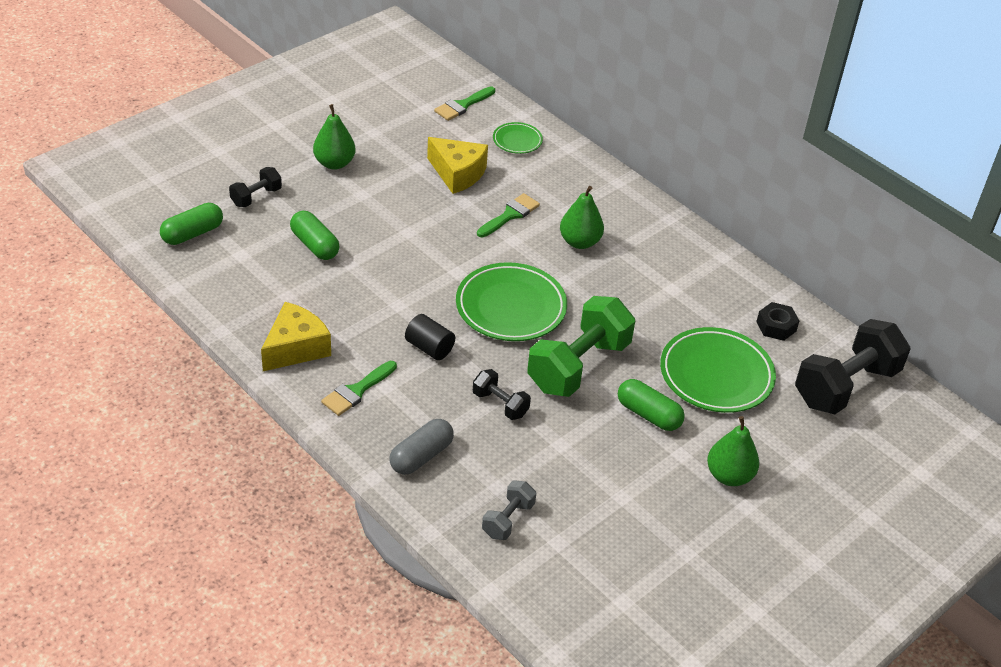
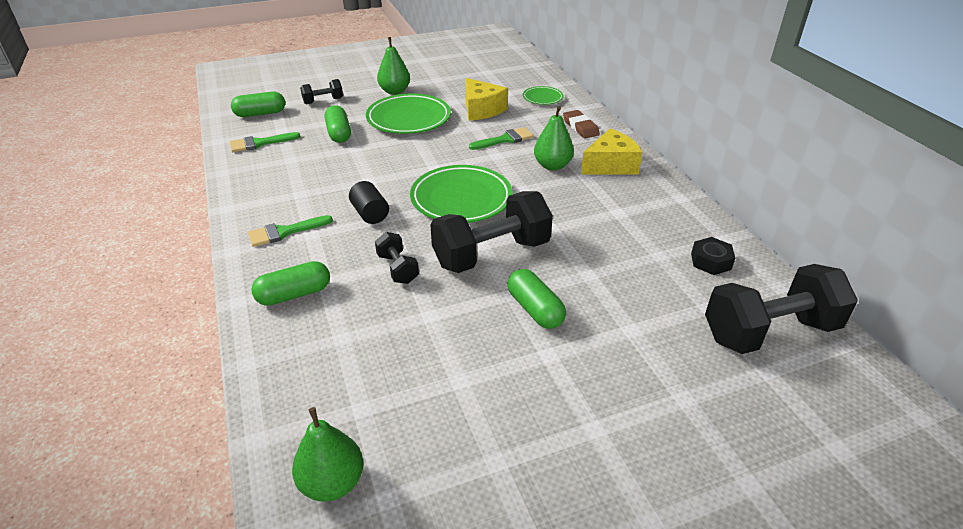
camera: 25 degrees right, 5 degrees down
yellow cheese [261,302,331,371] -> yellow cheese moved to [581,128,643,175]
grey capsule [389,419,454,475] -> green capsule [251,261,330,306]
green brush [434,86,495,121] -> green brush moved to [230,132,300,152]
grey dumbbell [482,481,536,540] -> none
green dumbbell [527,296,635,397] -> black dumbbell [430,191,553,273]
green plate [660,327,776,413] -> green plate moved to [366,94,451,134]
green pear [707,416,759,486] -> green pear moved to [292,407,363,502]
none -> brown eraser [563,110,600,139]

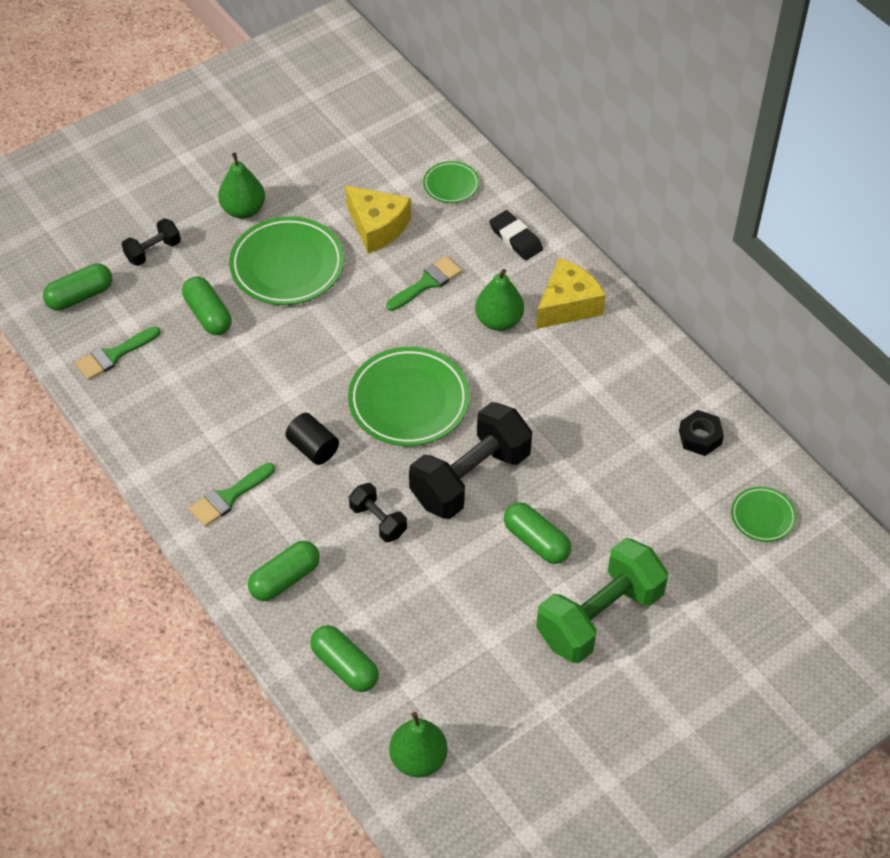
camera: 15 degrees left, 15 degrees up
brown eraser [563,110,600,139] -> black eraser [489,210,543,260]
black dumbbell [705,264,858,354] -> green plate [731,487,797,542]
none -> green capsule [310,625,379,692]
none -> green dumbbell [536,538,668,663]

